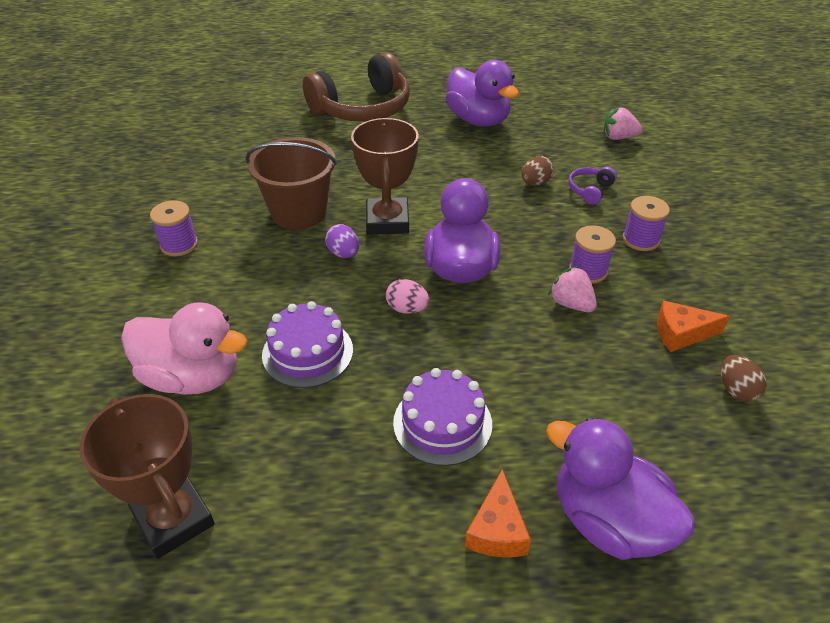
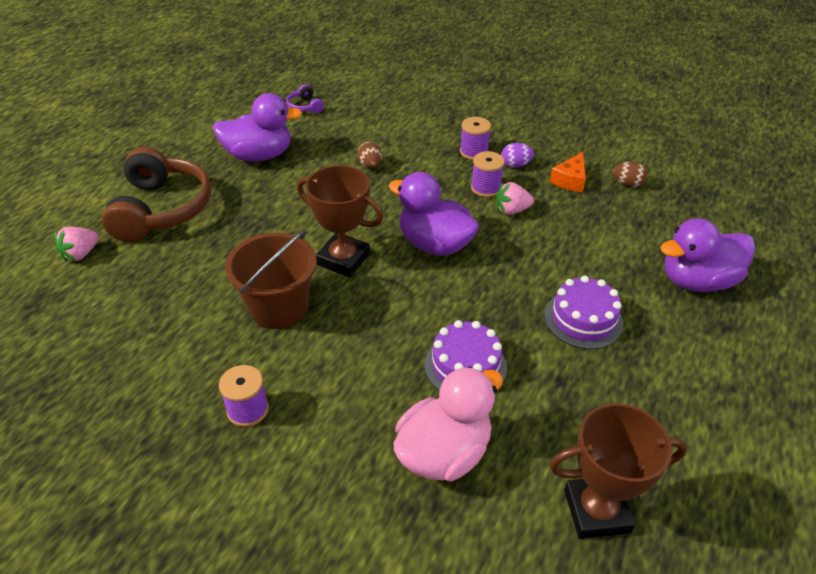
camera: 60 degrees left, 0 degrees up
purple egg [325,224,359,258] -> purple egg moved to [501,143,534,168]
pink egg [386,279,430,314] -> none
orange cheese [465,469,531,557] -> none
purple headphones [568,167,617,205] -> purple headphones moved to [286,84,324,113]
pink strawberry [604,107,642,140] -> pink strawberry moved to [54,227,99,262]

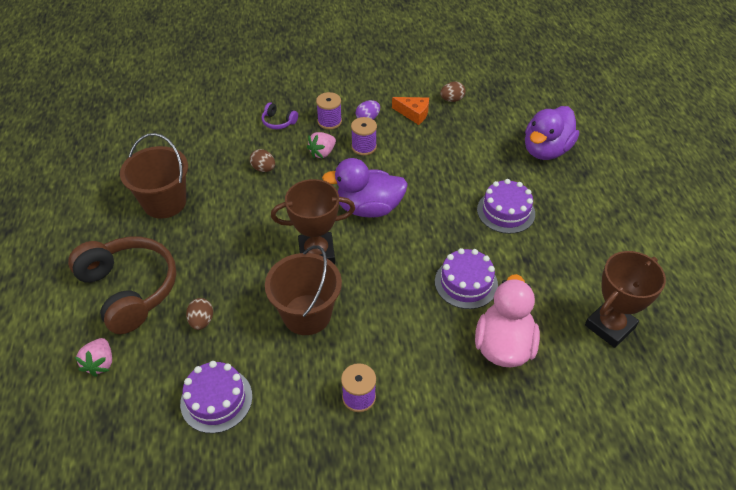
camera: 35 degrees left, 5 degrees up
purple duck [213,93,302,161] -> brown bucket [120,133,188,219]
purple headphones [286,84,324,113] -> purple headphones moved to [262,102,298,129]
pink strawberry [496,182,534,215] -> pink strawberry moved to [307,132,336,158]
orange cheese [550,152,586,192] -> orange cheese turned 60 degrees counterclockwise [392,97,429,125]
none -> purple cake [180,361,252,433]
none -> brown egg [186,298,213,330]

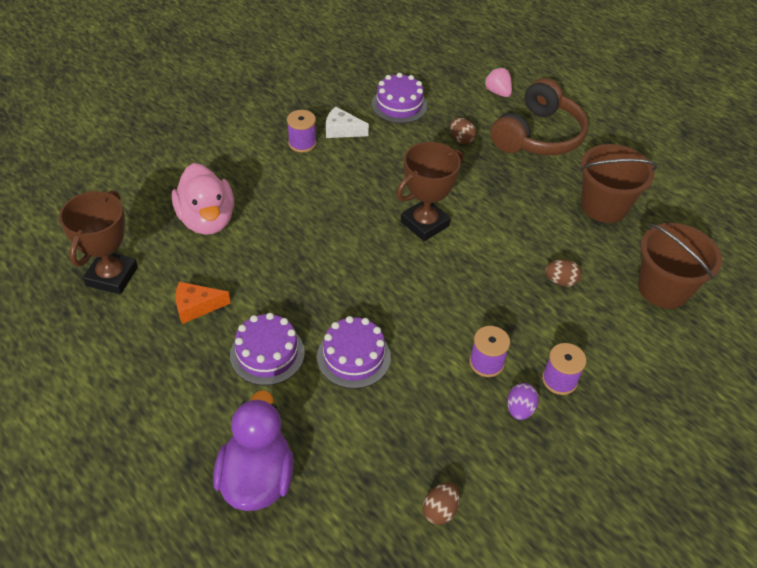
camera: 145 degrees right, 0 degrees up
brown headphones [68,237,176,334] -> brown headphones turned 75 degrees counterclockwise [491,78,589,155]
purple headphones [262,102,298,129] -> none
brown bucket [265,245,342,335] -> brown bucket moved to [638,223,722,309]
pink strawberry [307,132,336,158] -> none
purple duck [322,158,408,218] -> none
orange cheese [392,97,429,125] -> orange cheese moved to [176,282,231,324]
purple cake [435,248,498,309] -> purple cake moved to [317,316,391,389]
none -> white cheese [326,107,369,138]

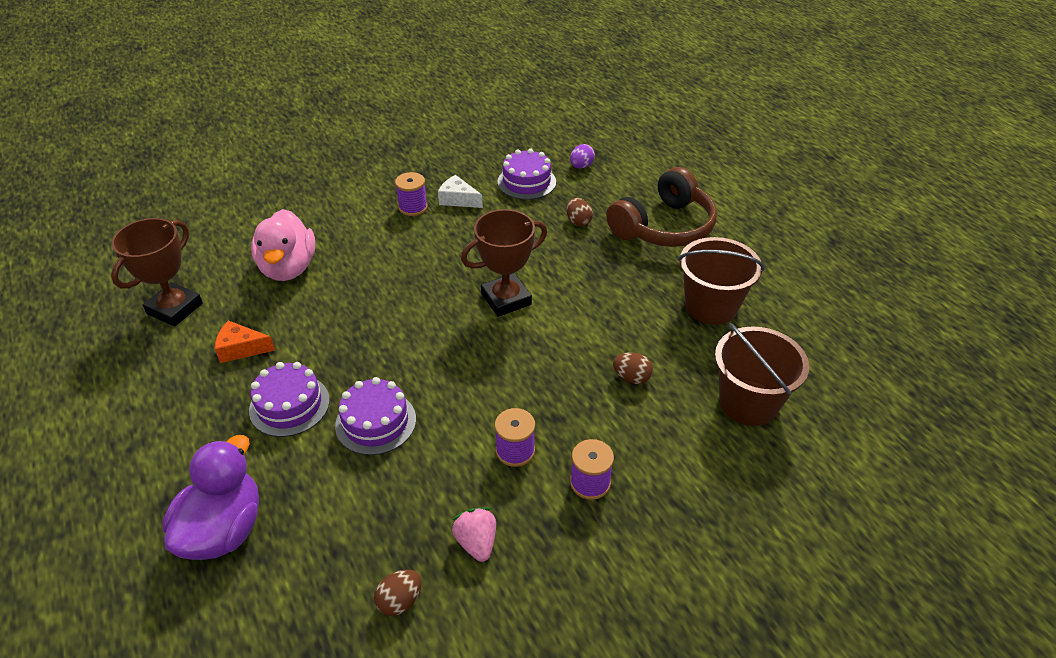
camera: 15 degrees right, 5 degrees down
pink strawberry [483,66,512,97] -> pink strawberry moved to [452,507,496,562]
purple egg [507,383,539,420] -> purple egg moved to [570,144,595,168]

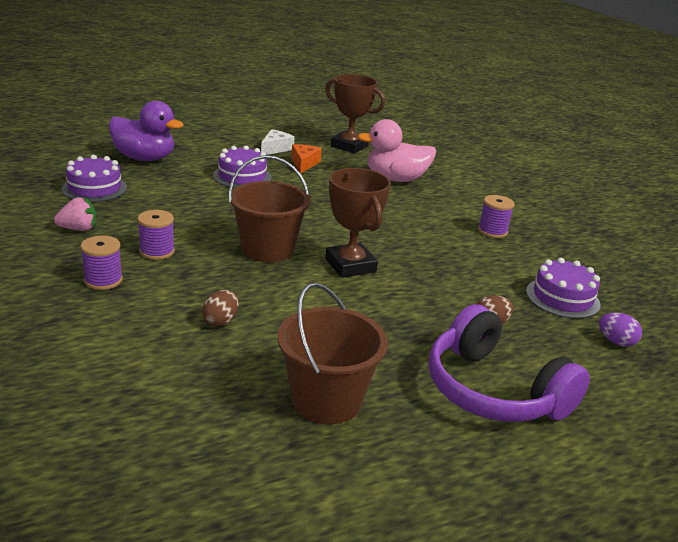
camera: 90 degrees right, 15 degrees down
purple cake [335,377,416,455] -> purple cake moved to [61,155,127,202]
brown egg [374,570,422,616] -> none
white cheese [438,175,483,208] -> white cheese moved to [261,129,295,155]
brown headphones [606,167,717,247] -> purple headphones [428,304,590,422]
brown bucket [715,323,809,426] -> brown bucket moved to [229,155,310,263]

